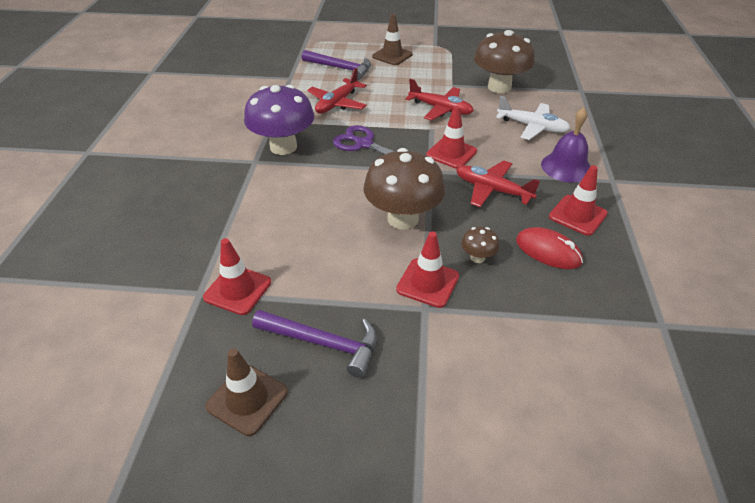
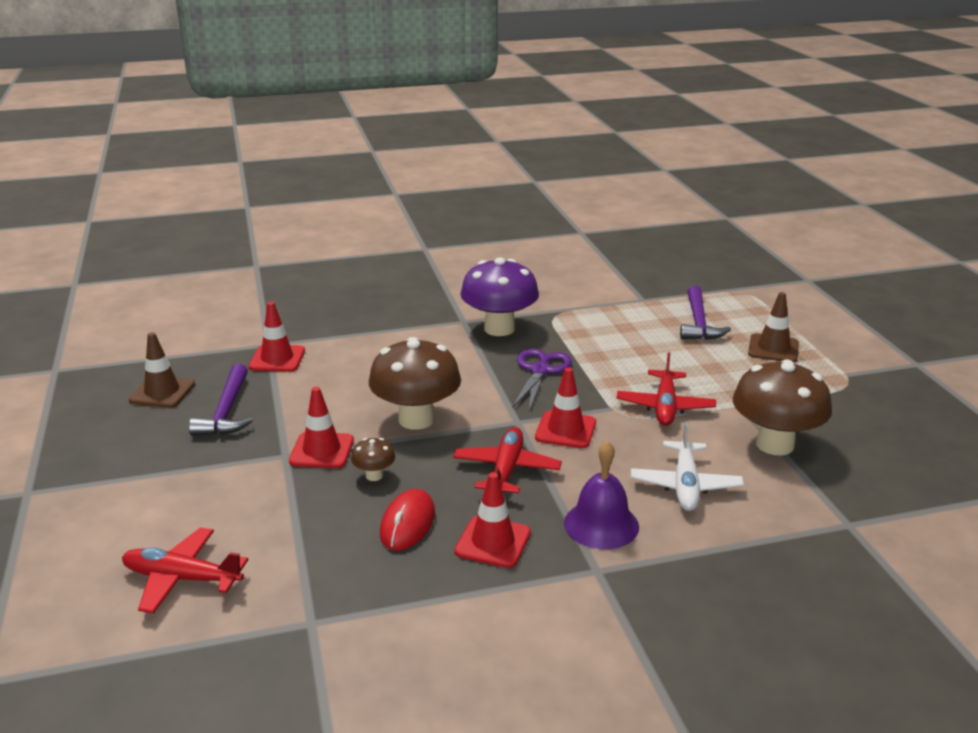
camera: 70 degrees right, 15 degrees down
red plane [307,68,367,114] -> red plane moved to [122,527,248,614]

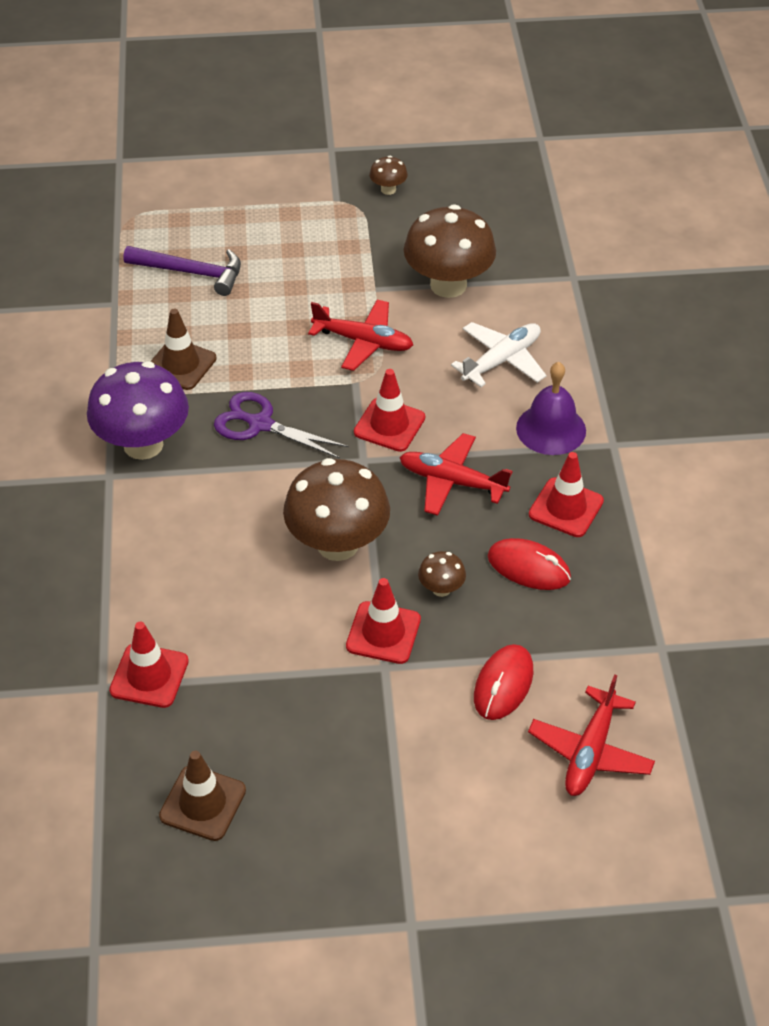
camera: 80 degrees left, 20 degrees up
purple hammer [189,364,253,436] -> none
white plane [631,422,744,511] -> white plane turned 60 degrees counterclockwise [451,322,547,387]
brown traffic cone [748,292,799,363] -> brown traffic cone moved to [151,309,217,390]
none -> brown mushroom [369,156,408,195]
none -> red mouse [474,644,533,720]

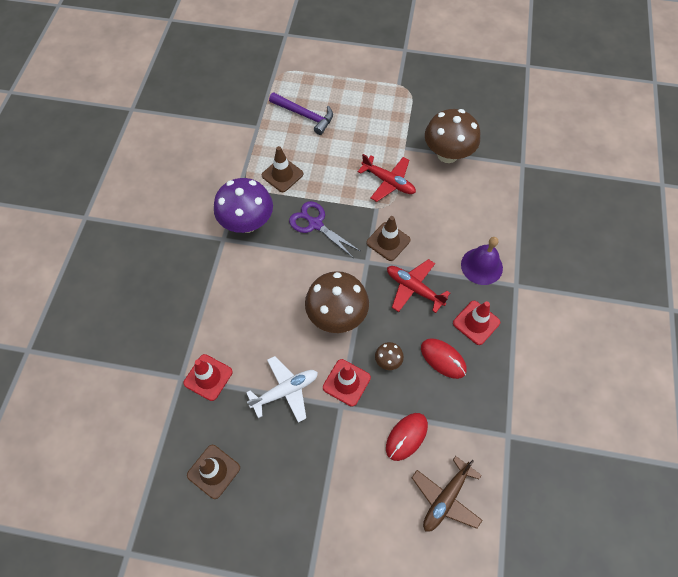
camera: 15 degrees right, 15 degrees up
red traffic cone [354,369,425,452] -> brown traffic cone [366,216,411,261]
brown mushroom [369,156,408,195] -> none
white plane [451,322,547,387] -> white plane moved to [246,356,318,423]
red plane [528,674,655,796] -> brown plane [412,456,482,532]

